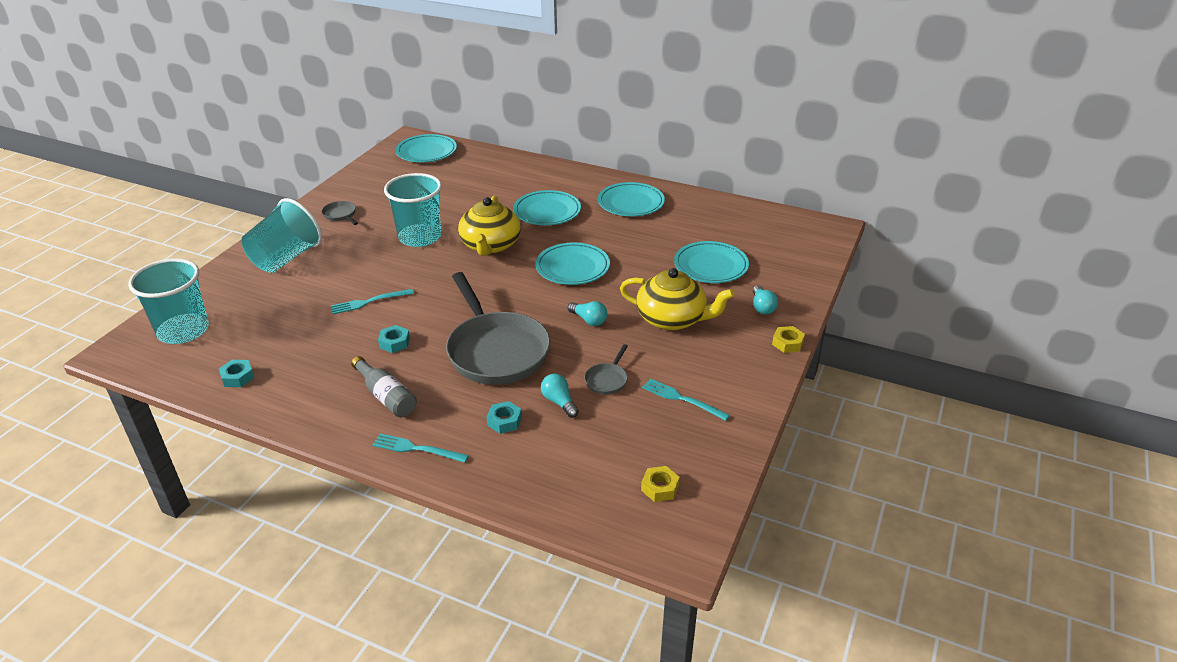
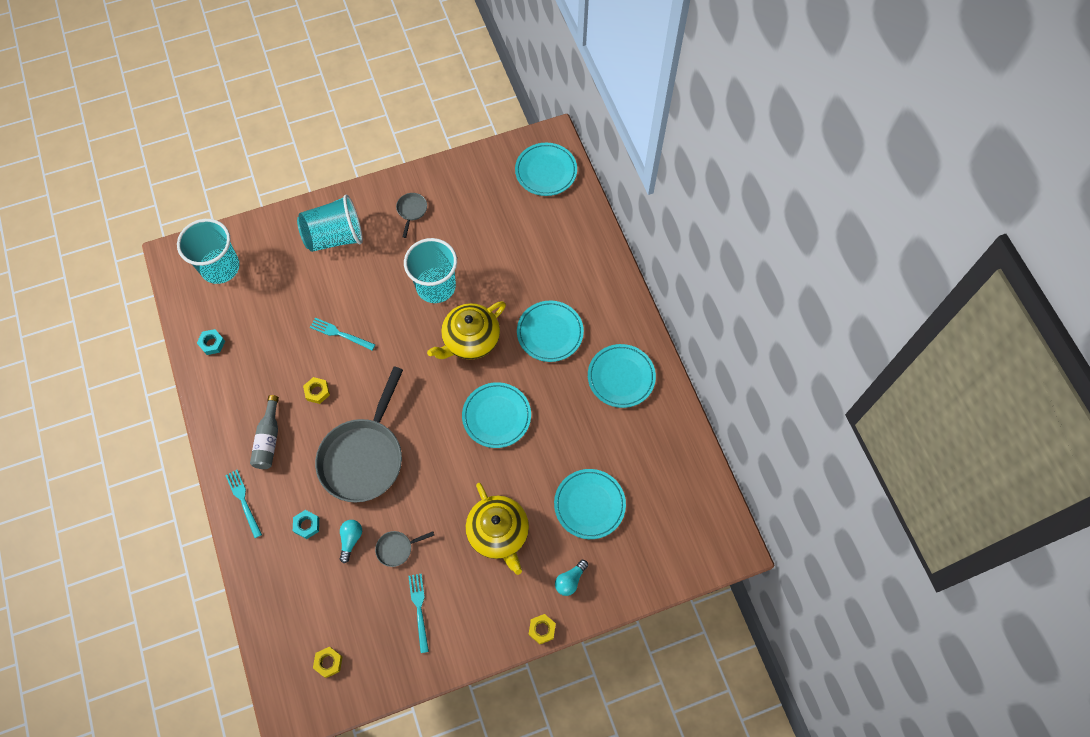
camera: 45 degrees right, 30 degrees up
turquoise nut [378,325,410,353] -> yellow nut [303,377,330,404]
turquoise light bulb [568,301,607,326] -> none

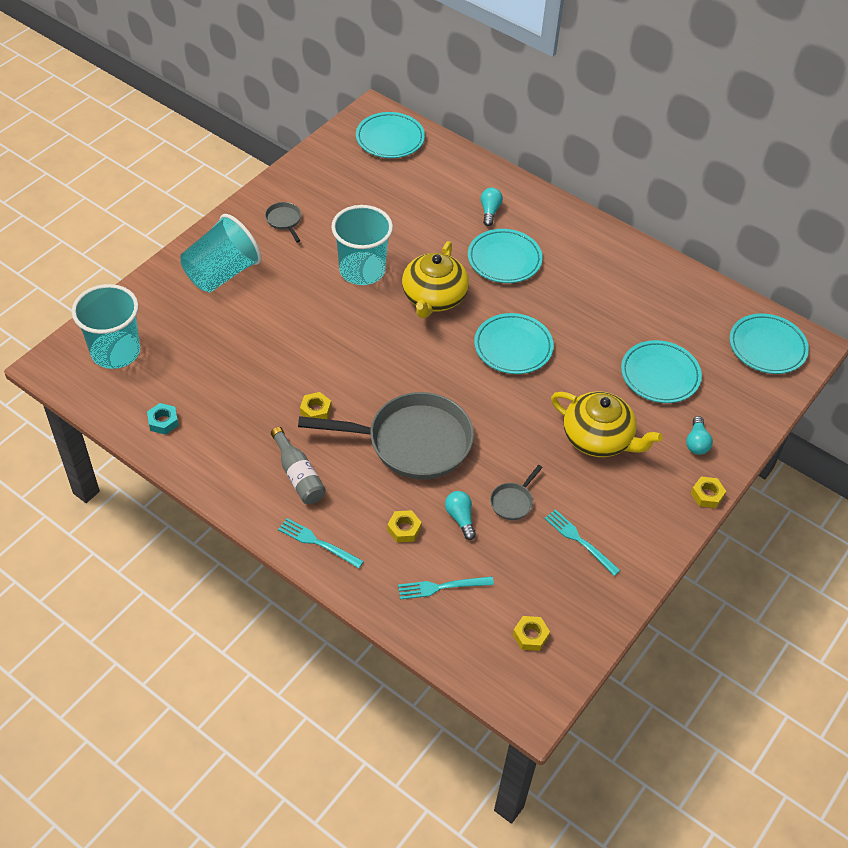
camera: 35 degrees left, 15 degrees down
turquoise nut [293,510,319,539] -> yellow nut [387,510,422,543]
turquoise fork [310,318,375,350] -> turquoise fork moved to [398,576,494,600]
grey pan [315,366,403,503] -> grey pan turned 75 degrees counterclockwise [298,392,474,480]
turquoise plate [588,344,656,408] -> turquoise plate moved to [729,314,809,374]
none -> turquoise light bulb [481,188,503,226]

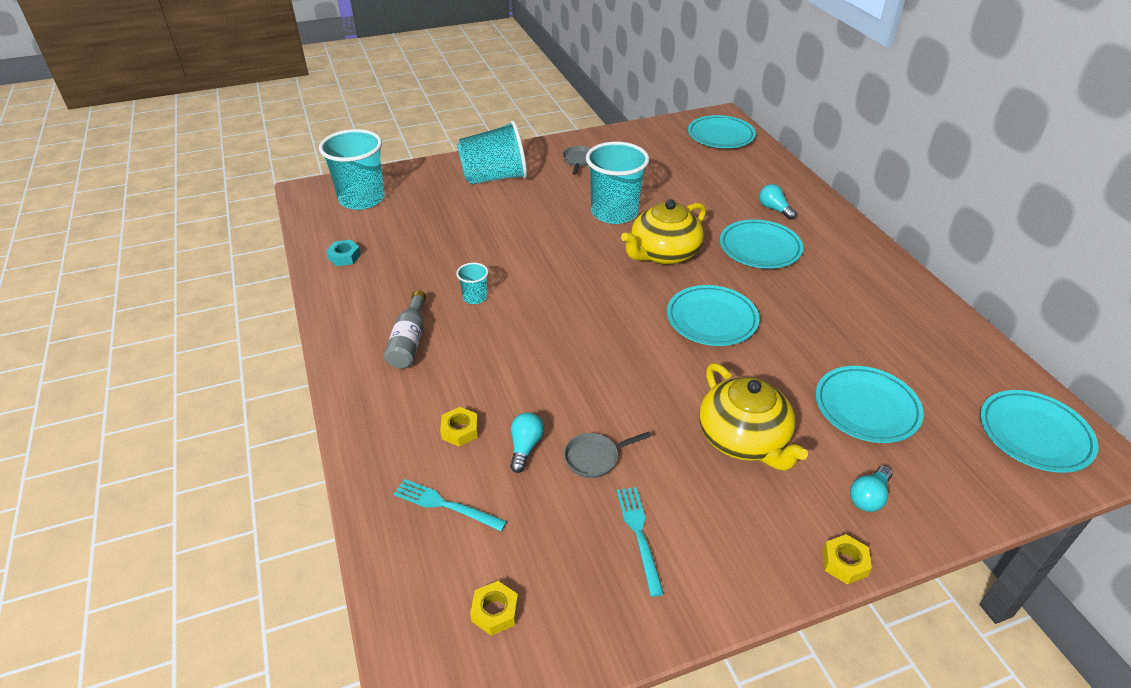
camera: 35 degrees right, 10 degrees down
turquoise fork [278,518,364,568] -> none
grey pan [298,392,474,480] -> none
yellow nut [300,392,331,419] -> turquoise cup [456,263,488,304]
turquoise light bulb [481,188,503,226] -> turquoise light bulb turned 75 degrees counterclockwise [759,184,796,220]

